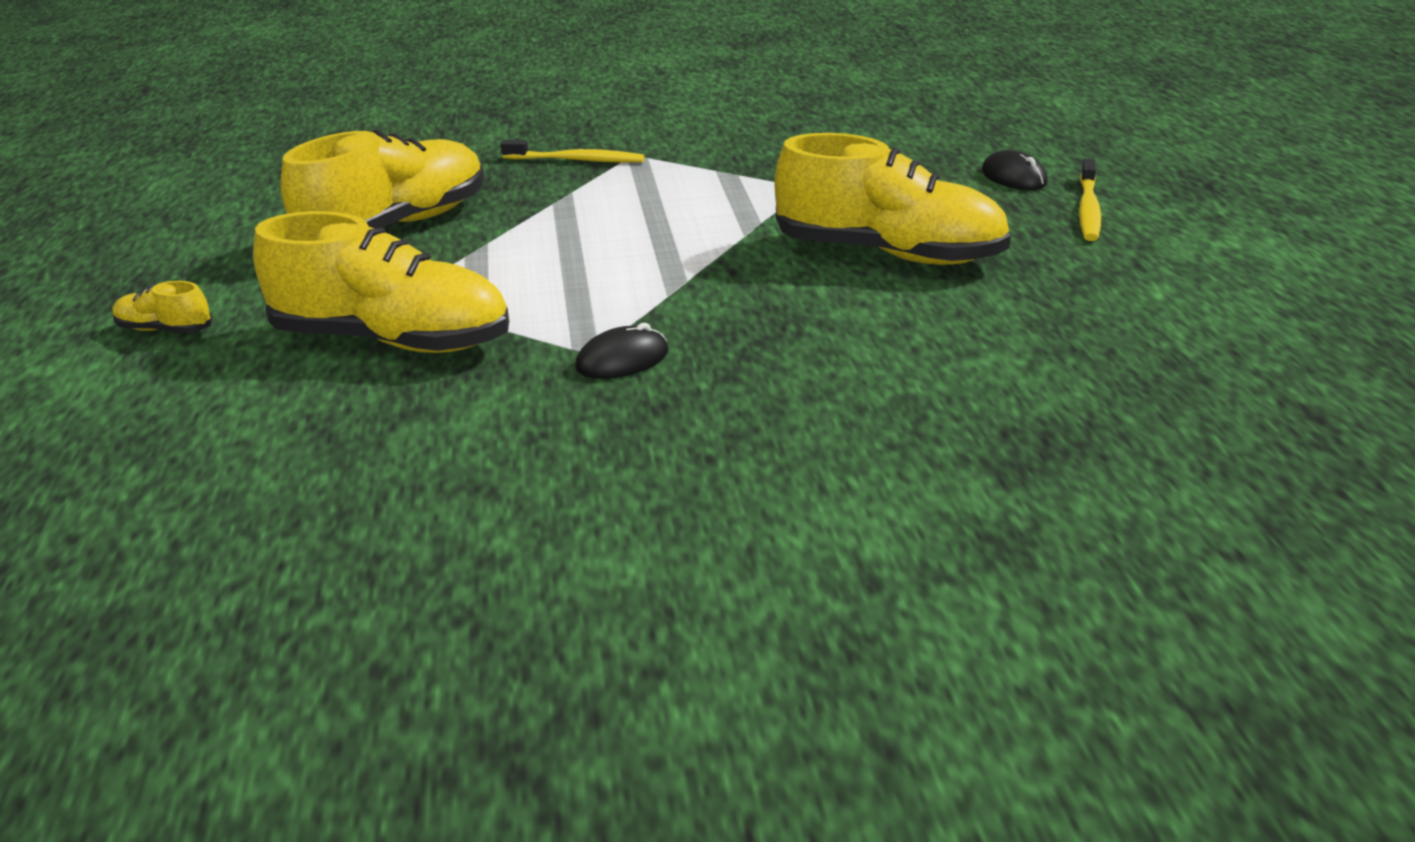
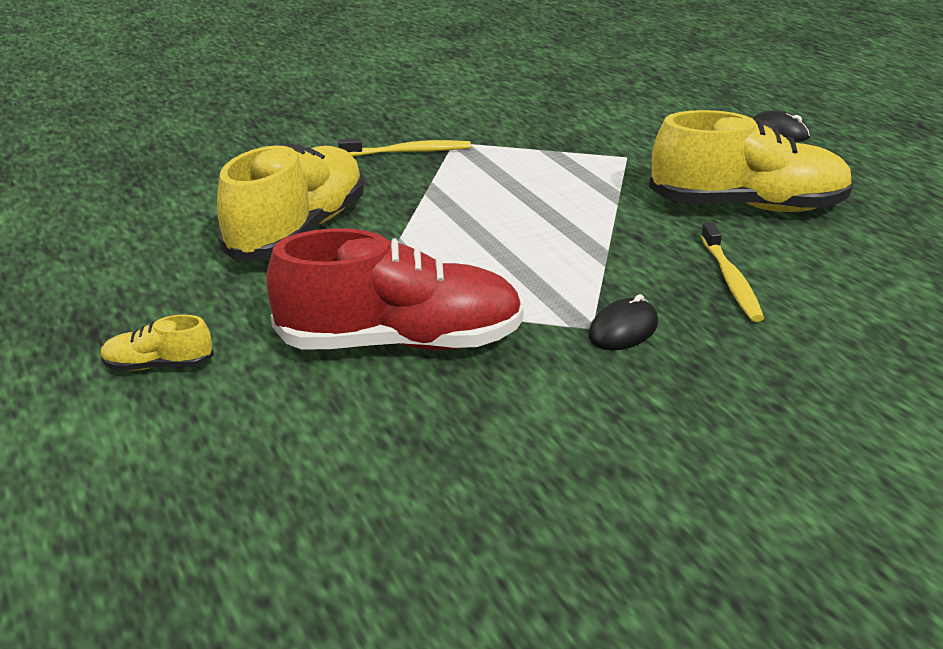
camera: 20 degrees left, 0 degrees up
yellow shoe [253,211,509,353] -> red shoe [266,228,524,350]
yellow toothbrush [1079,159,1101,241] -> yellow toothbrush moved to [701,222,764,322]

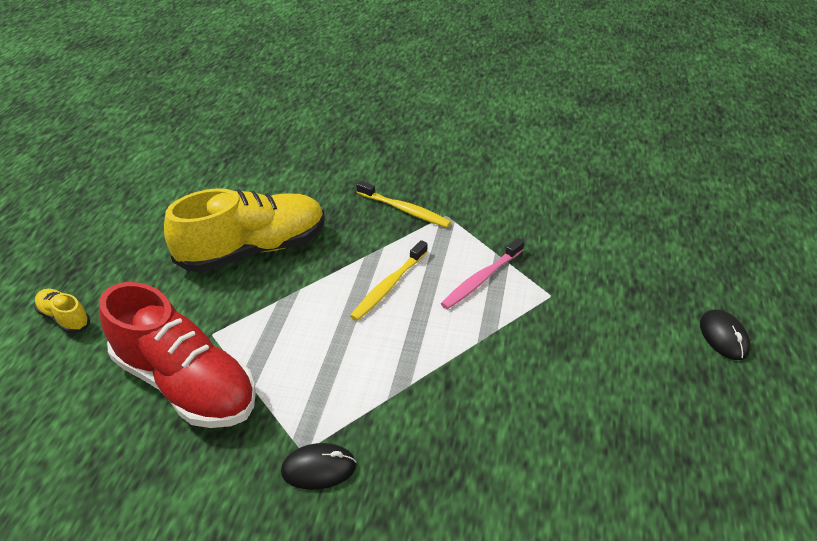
camera: 40 degrees right, 10 degrees up
yellow shoe [649,110,854,212] -> none
yellow toothbrush [701,222,764,322] -> yellow toothbrush moved to [350,240,428,321]
none -> pink toothbrush [441,238,524,309]

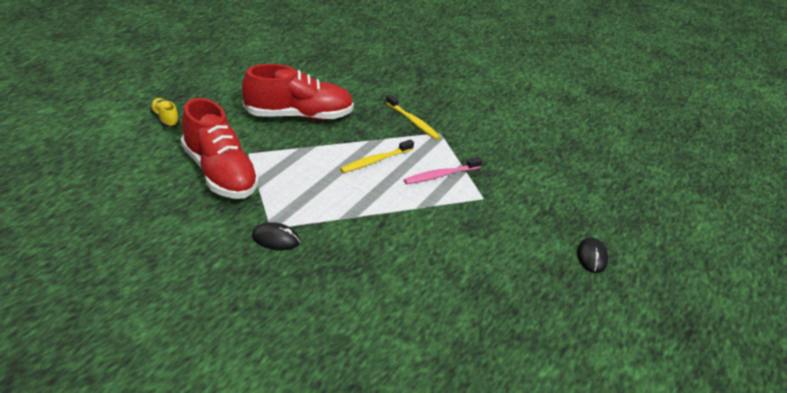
camera: 15 degrees right, 5 degrees down
yellow shoe [164,188,325,272] -> red shoe [242,64,354,120]

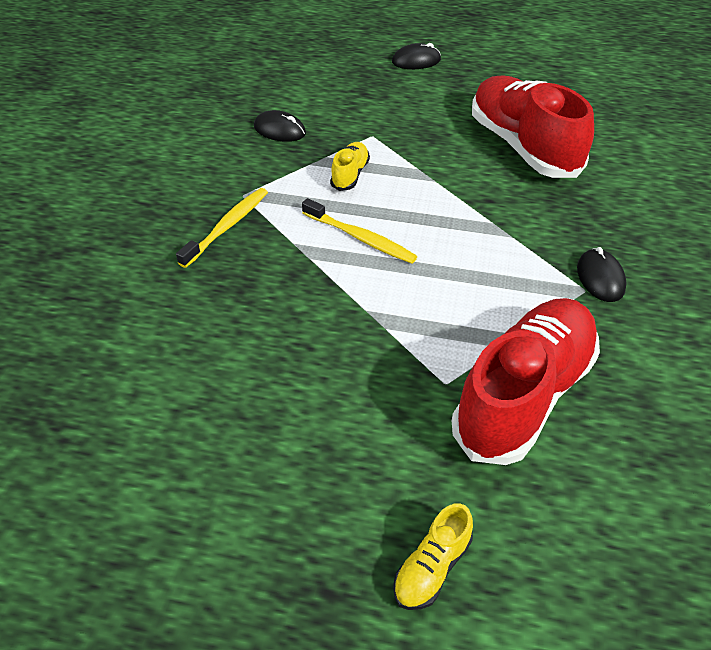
camera: 105 degrees left, 10 degrees up
red shoe [242,64,354,120] -> red shoe moved to [472,76,594,178]
pink toothbrush [404,157,483,184] -> yellow shoe [330,142,370,191]
none -> black mouse [254,110,306,142]

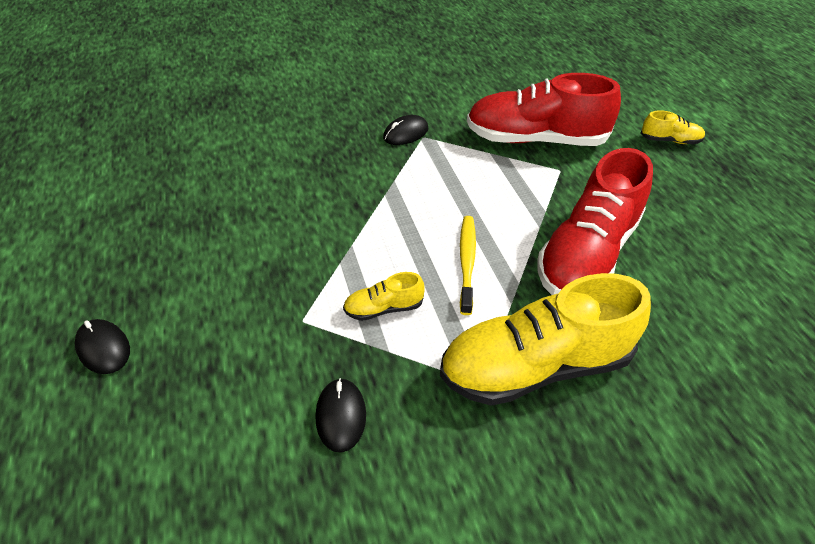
camera: 120 degrees left, 0 degrees up
yellow toothbrush [176,188,268,268] -> yellow shoe [440,273,651,406]
red shoe [472,76,594,178] -> red shoe moved to [537,148,653,295]

